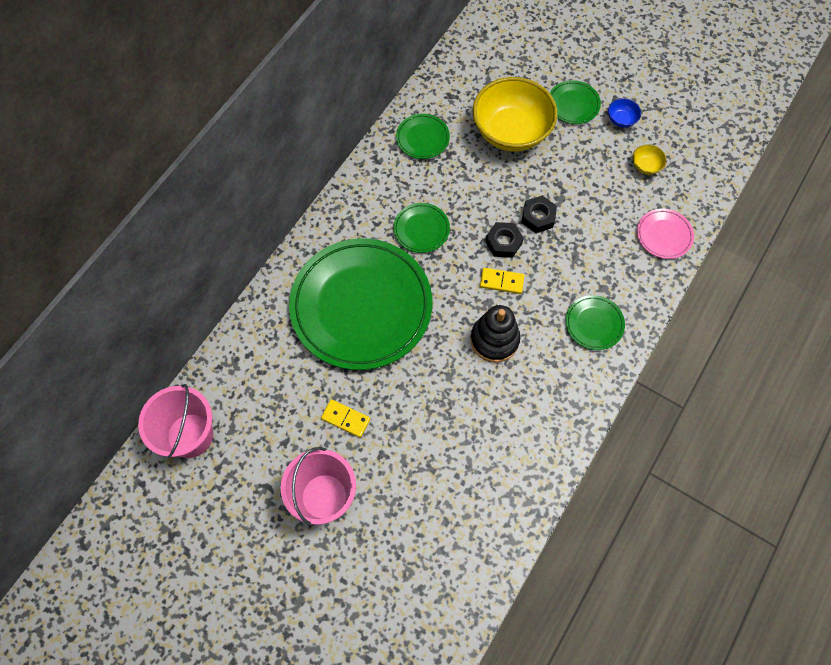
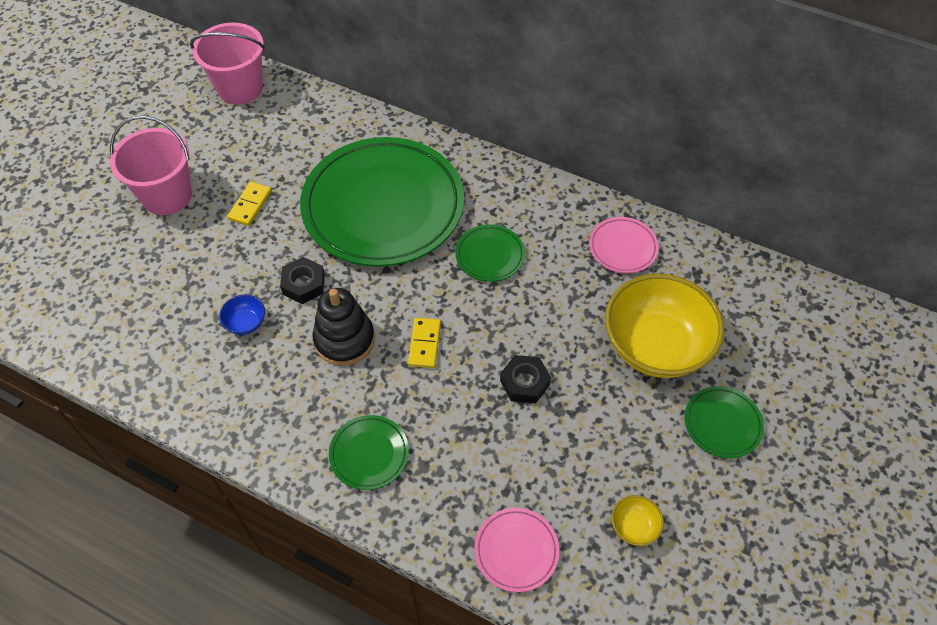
camera: 85 degrees right, 10 degrees down
green plate [396,114,450,159] -> pink plate [589,217,659,273]
black nut [485,222,524,258] -> black nut moved to [280,257,325,304]
blue bowl [608,98,641,128] -> blue bowl moved to [219,295,265,335]

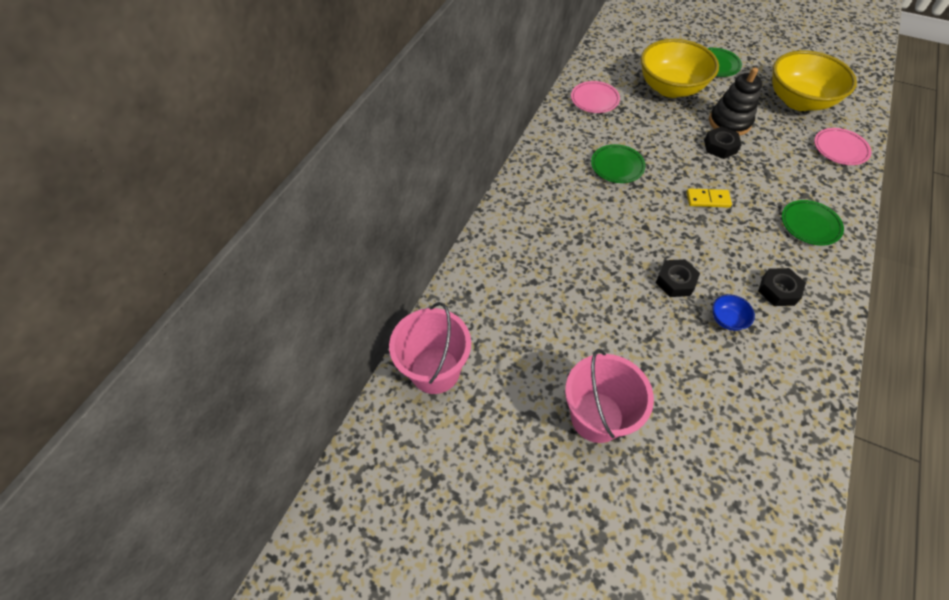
camera: 90 degrees left, 0 degrees up
yellow domino [227,182,272,226] -> none
green plate [300,137,464,267] -> none
black stacking toy [312,288,375,366] -> black stacking toy moved to [709,67,762,136]
yellow bowl [611,495,664,546] -> yellow bowl [772,50,857,111], size x2.49
none -> black nut [758,268,806,306]

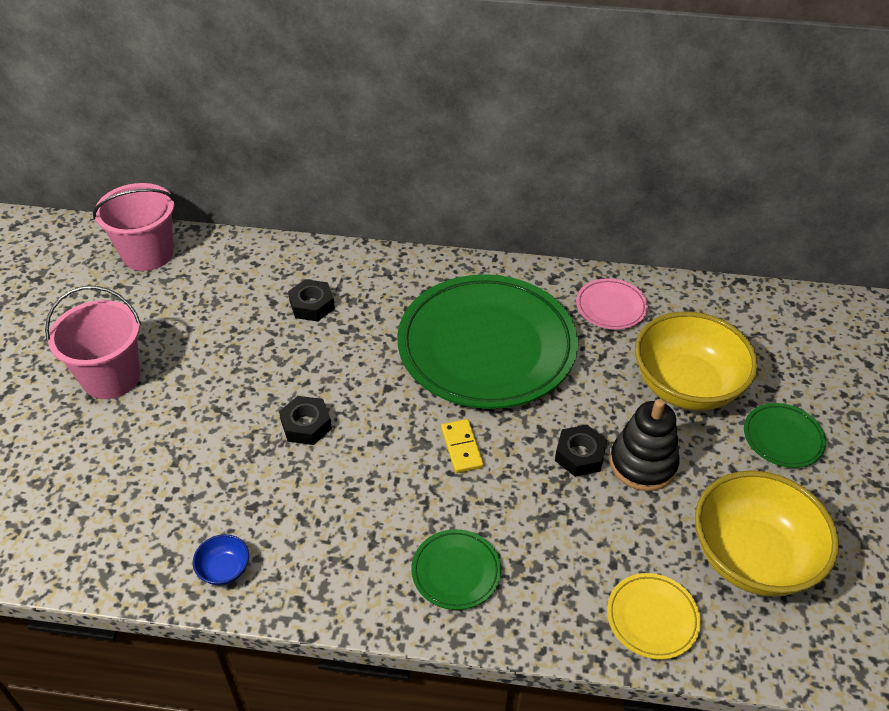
camera: 70 degrees right, 10 degrees down
green plate [591,144,646,183] -> green plate [397,274,578,409], size x2.42
blue bowl [712,295,755,331] -> blue bowl moved to [193,534,249,585]
black nut [758,268,806,306] -> black nut moved to [288,279,335,321]
pink plate [814,128,871,165] -> yellow plate [607,573,701,660]

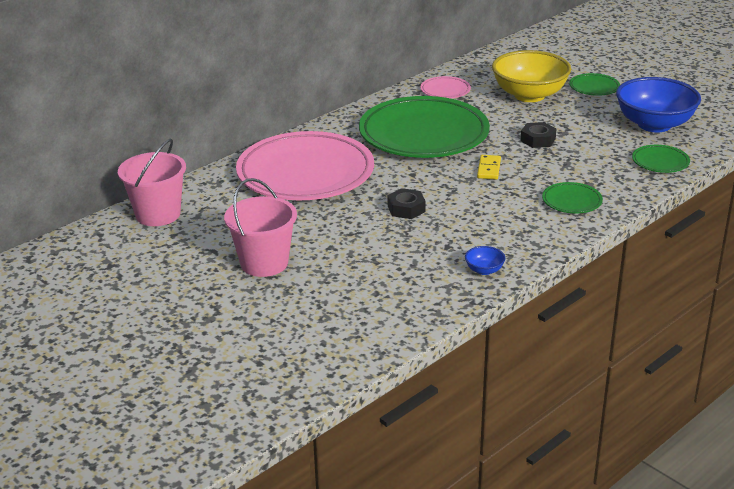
camera: 50 degrees left, 15 degrees down
black nut [288,279,335,321] -> pink plate [236,131,374,200]
yellow domino [441,419,484,473] -> yellow domino turned 75 degrees clockwise [477,155,501,180]
yellow plate [607,573,701,660] -> green plate [632,145,690,173]
black stacking toy [610,399,680,491] -> none
yellow bowl [695,470,839,597] -> blue bowl [616,77,701,132]

